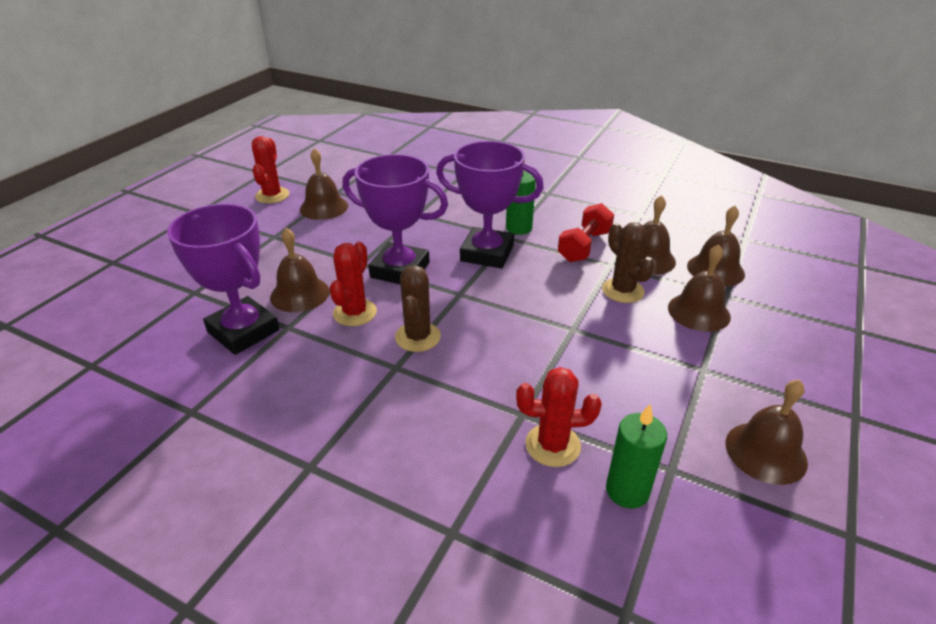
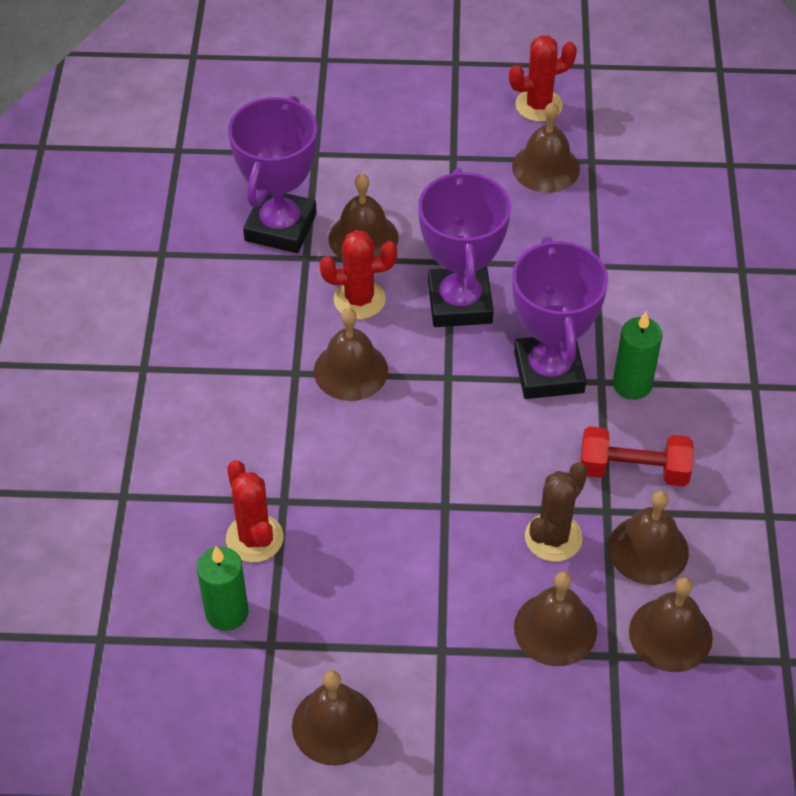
camera: 65 degrees right, 15 degrees up
brown cactus [395,265,441,352] -> brown bell [314,308,388,401]

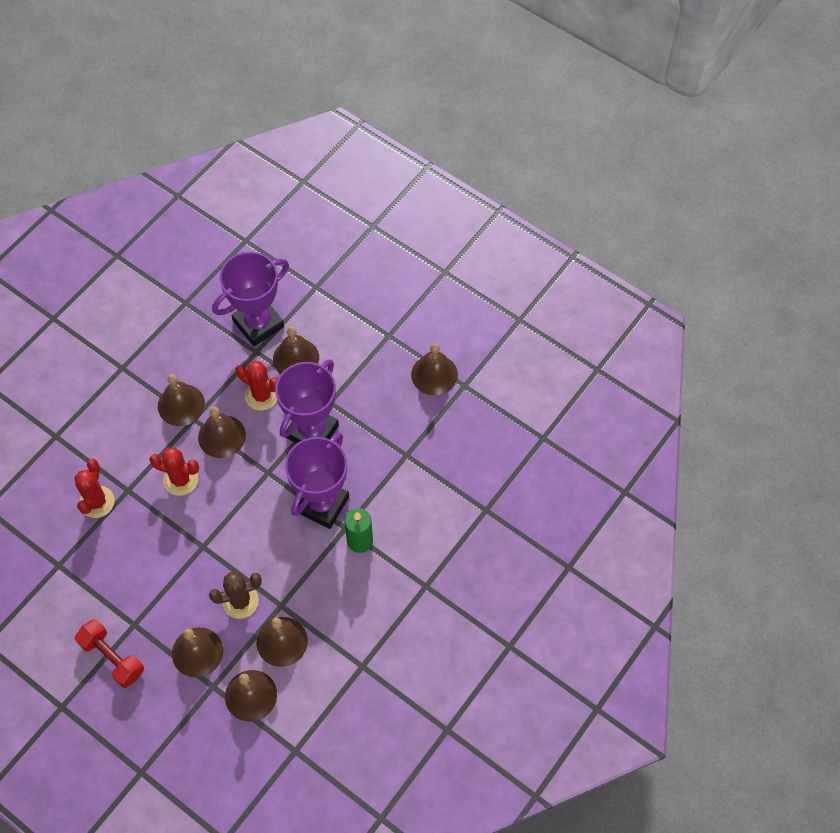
camera: 35 degrees right, 10 degrees up
green candle [197,546,249,631] -> none
brown bell [292,670,378,766] -> brown bell moved to [158,374,205,426]
red cactus [509,35,577,122] -> red cactus moved to [149,447,199,496]
red dumbbell [580,426,694,487] -> red dumbbell moved to [75,619,144,688]

